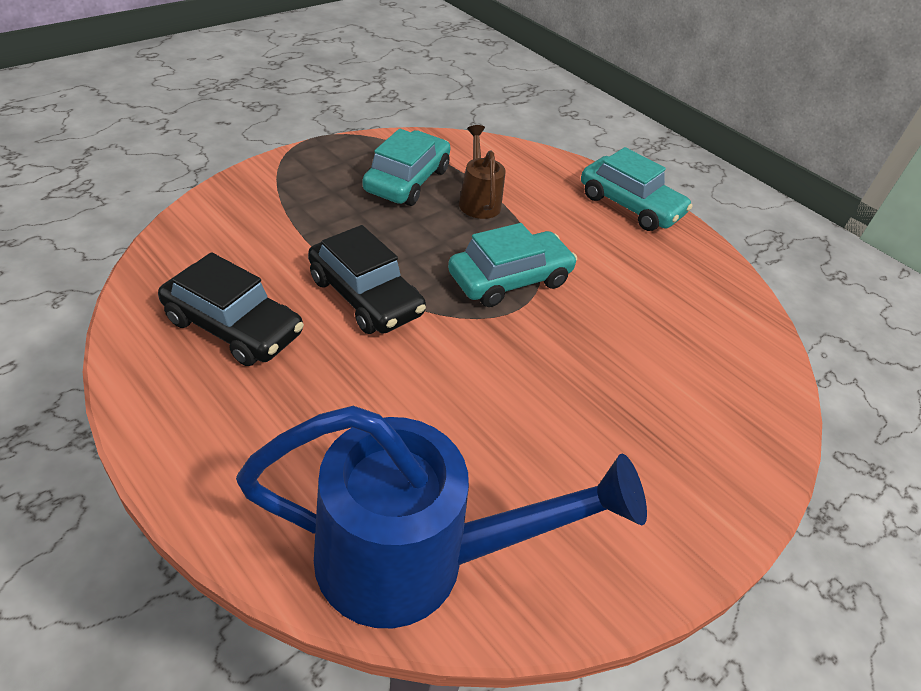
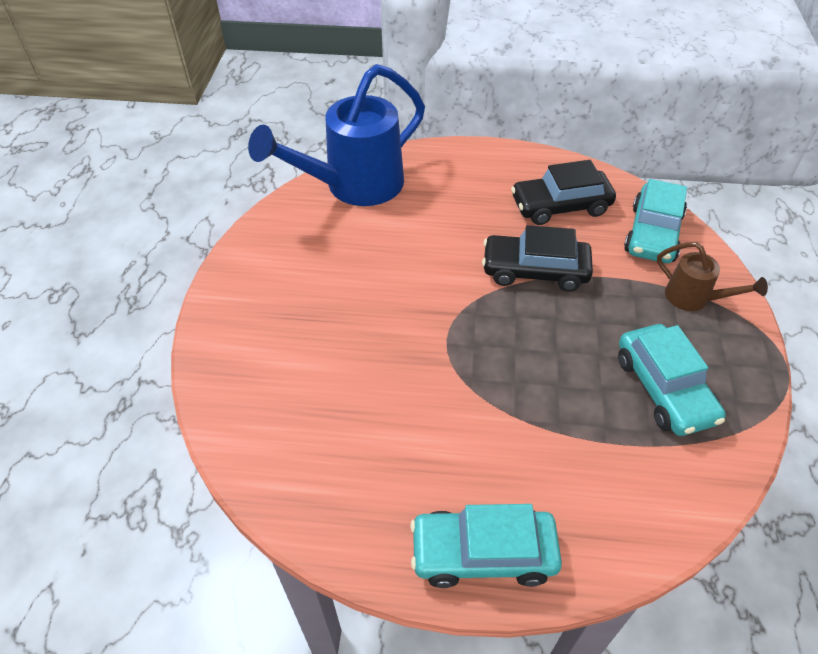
camera: 145 degrees right, 5 degrees up
turquoise car [448,223,577,307] -> turquoise car moved to [624,179,687,263]
brown watering can [459,125,506,219] -> brown watering can moved to [657,242,768,311]

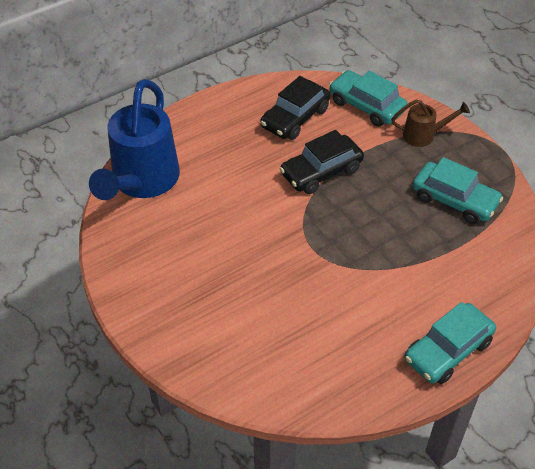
camera: 40 degrees left, 0 degrees up
turquoise car [624,179,687,263] -> turquoise car turned 150 degrees clockwise [329,70,408,127]

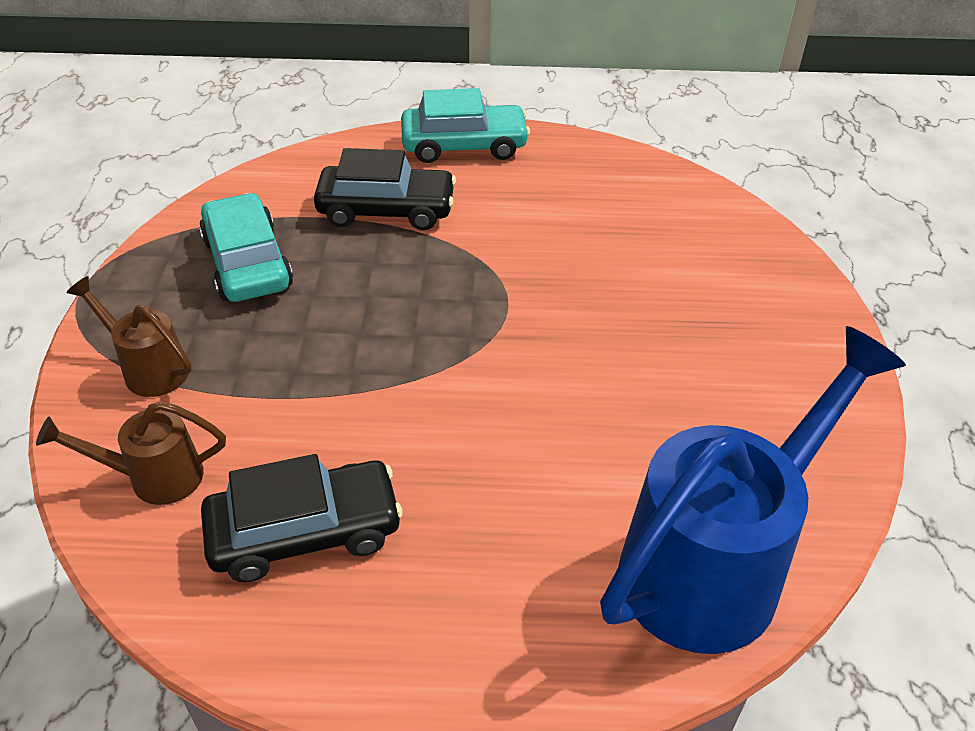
camera: 145 degrees left, 5 degrees down
black car [280,130,364,194] -> black car moved to [314,148,456,230]
turquoise car [329,70,408,127] -> brown watering can [36,401,226,505]

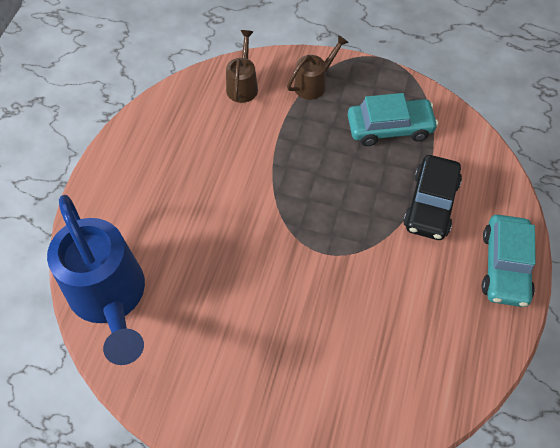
camera: 105 degrees right, 15 degrees up
black car [201,454,403,583] -> none

